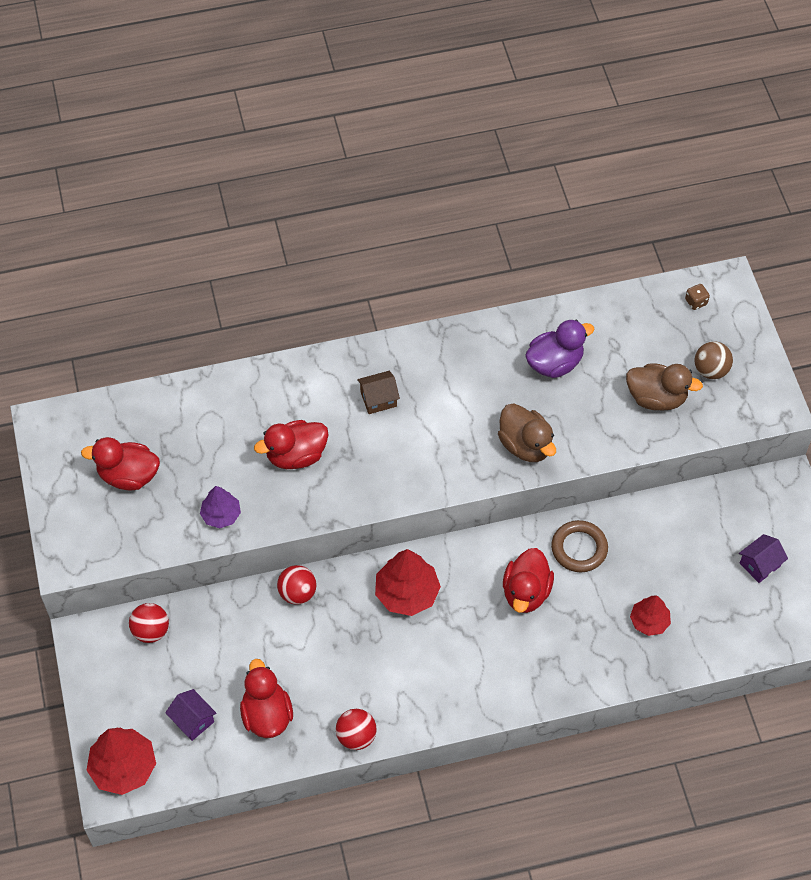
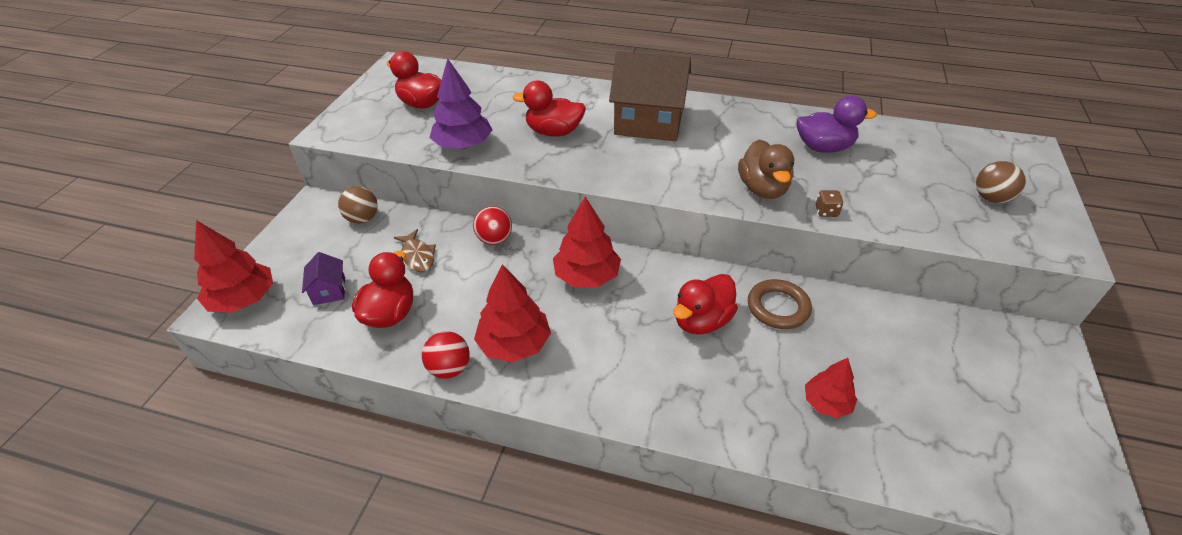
camera: 30 degrees right, 15 degrees down
red ball [129,603,169,643] -> brown ball [338,186,378,224]
purple tree [200,486,241,528] -> purple tree [429,58,493,149], size x1.62
brown house [357,371,400,414] -> brown house [609,51,691,141], size x2.23
brown duck [626,364,703,411] -> none
brown dice [685,284,710,310] -> brown dice moved to [816,190,844,217]
purple house [739,534,788,583] -> none
none -> brown fish [394,229,436,272]
none -> red tree [474,265,551,363]

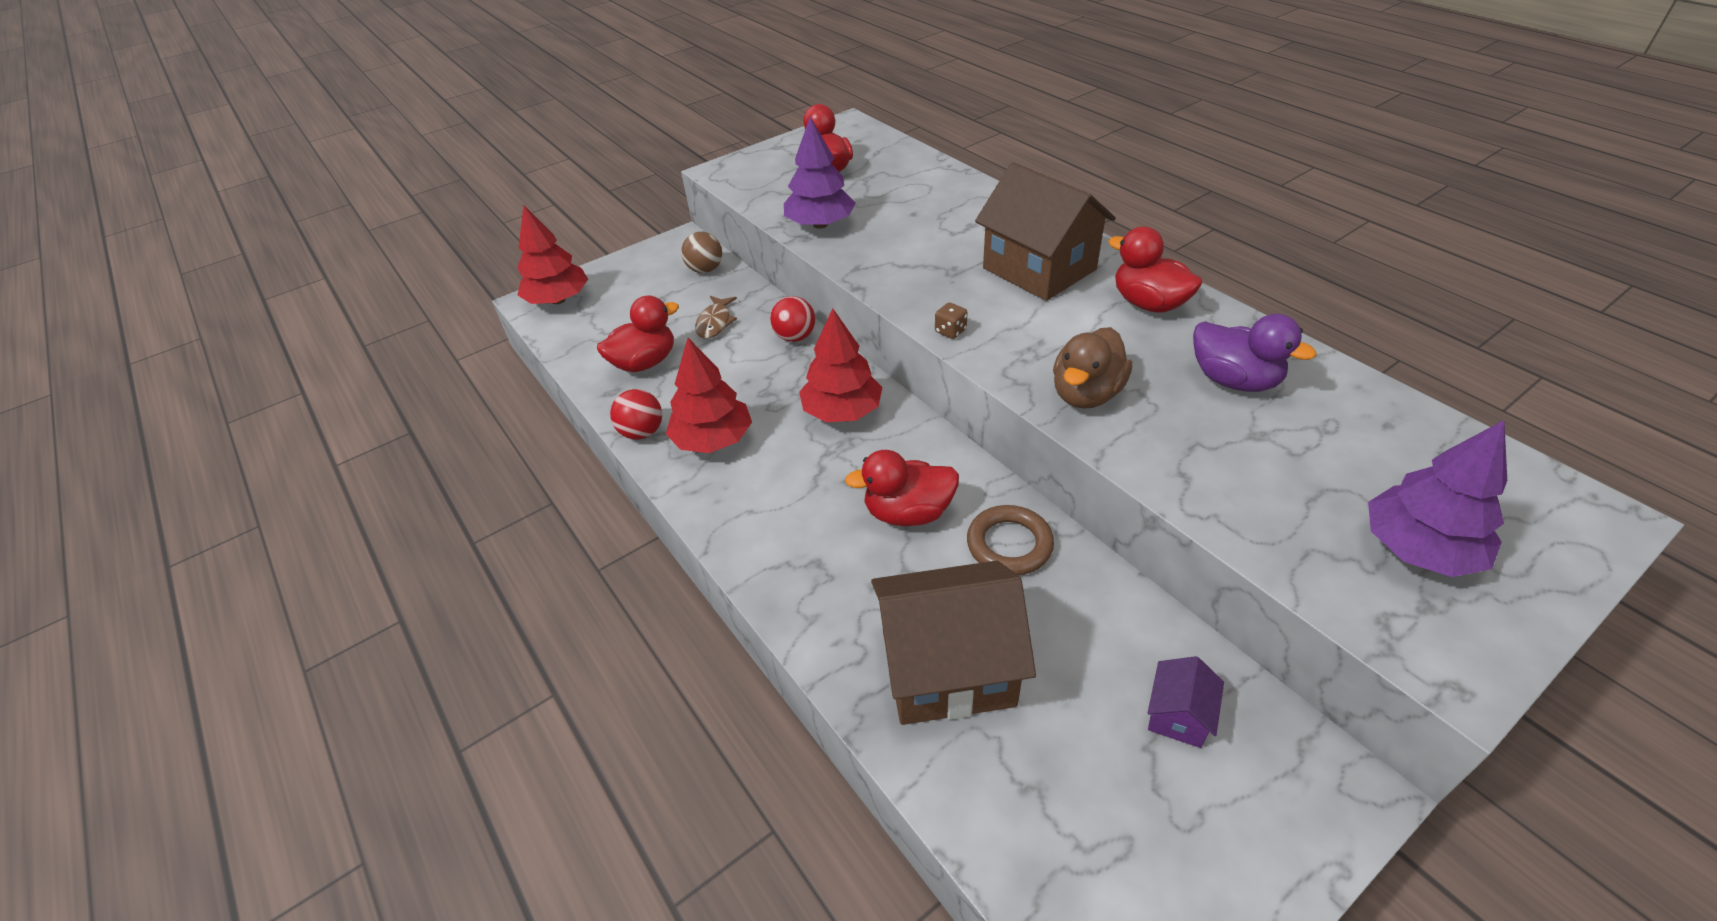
camera: 40 degrees right, 0 degrees up
purple house [302,252,346,305] -> purple house moved to [1148,656,1224,748]
red duck [513,80,586,137] -> red duck moved to [1108,226,1202,313]
red tree [805,358,857,418] -> brown house [871,561,1036,725]
brown dice [816,190,844,217] -> brown dice moved to [935,303,968,339]
brown ball [976,161,1026,203] -> purple tree [1368,420,1507,577]

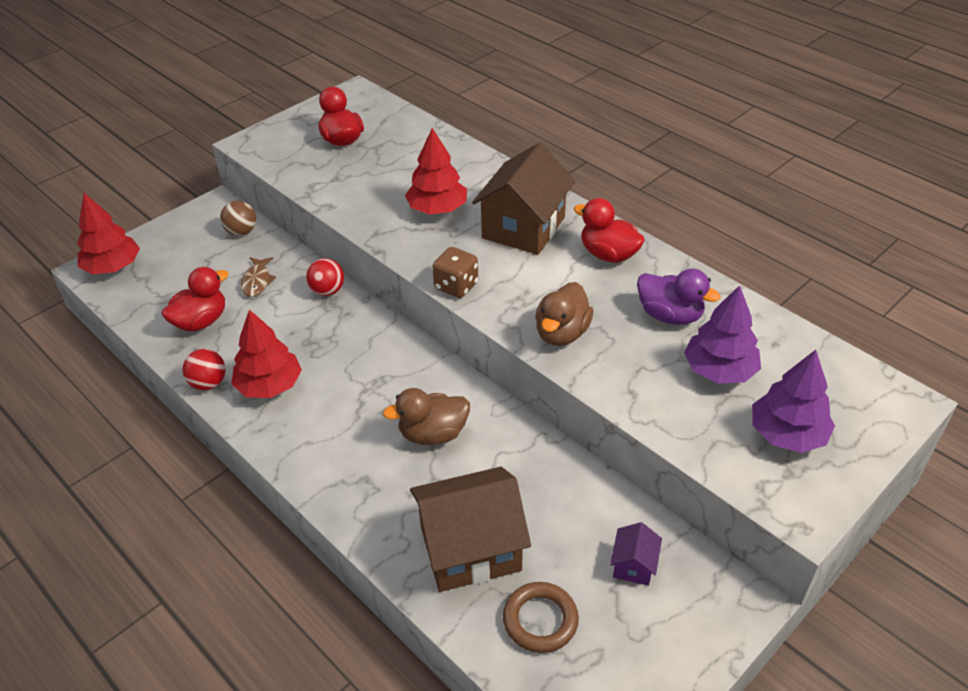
camera: 10 degrees left, 0 degrees up
purple tree [784,117,856,229] -> purple tree moved to [684,285,761,383]
red tree [799,308,883,422] -> red tree moved to [405,128,467,214]
red duck [845,450,959,526] -> brown duck [383,388,470,445]
brown dice [935,303,968,339] -> brown dice [432,247,478,298], size x1.77
brown ring [967,505,1054,575] -> brown ring moved to [503,582,579,653]
brown house [975,162,1116,301] -> brown house turned 75 degrees clockwise [472,143,575,255]

